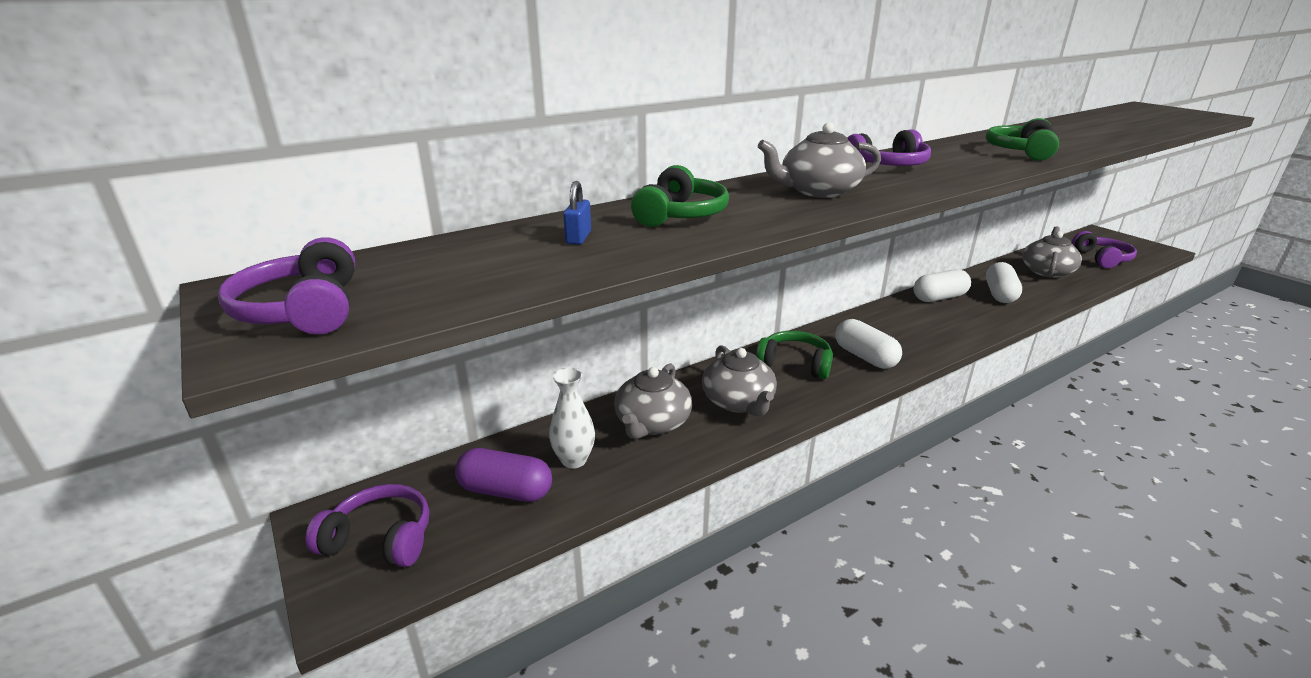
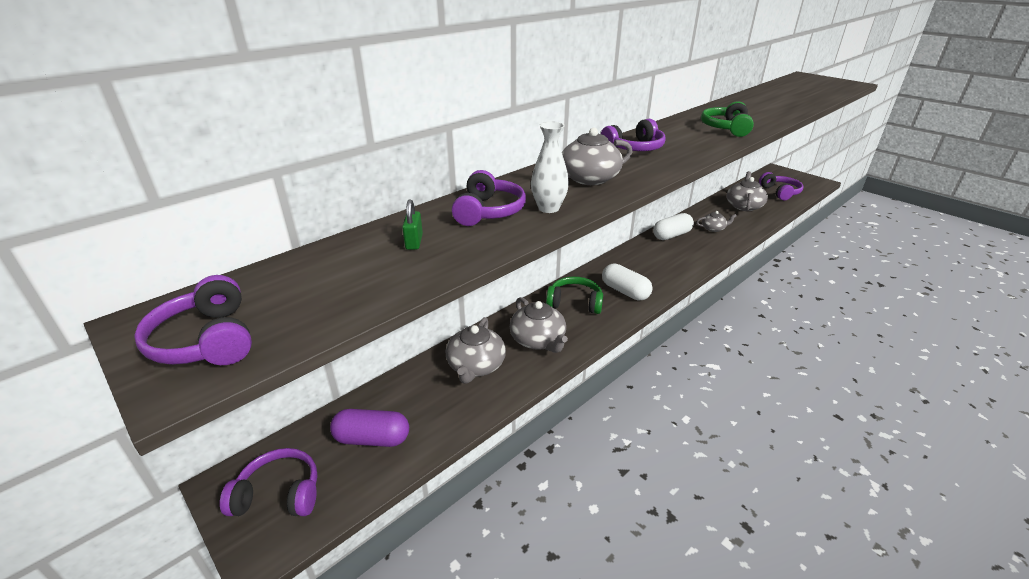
camera: 10 degrees left, 5 degrees up
white vase [549,368,595,469] -> white vase moved to [531,121,569,213]
blue padlock [563,181,591,245] -> green padlock [402,199,423,250]
green headphones [631,165,729,227] -> purple headphones [452,170,526,226]
white capsule [986,262,1022,303] -> grey teapot [696,211,737,232]

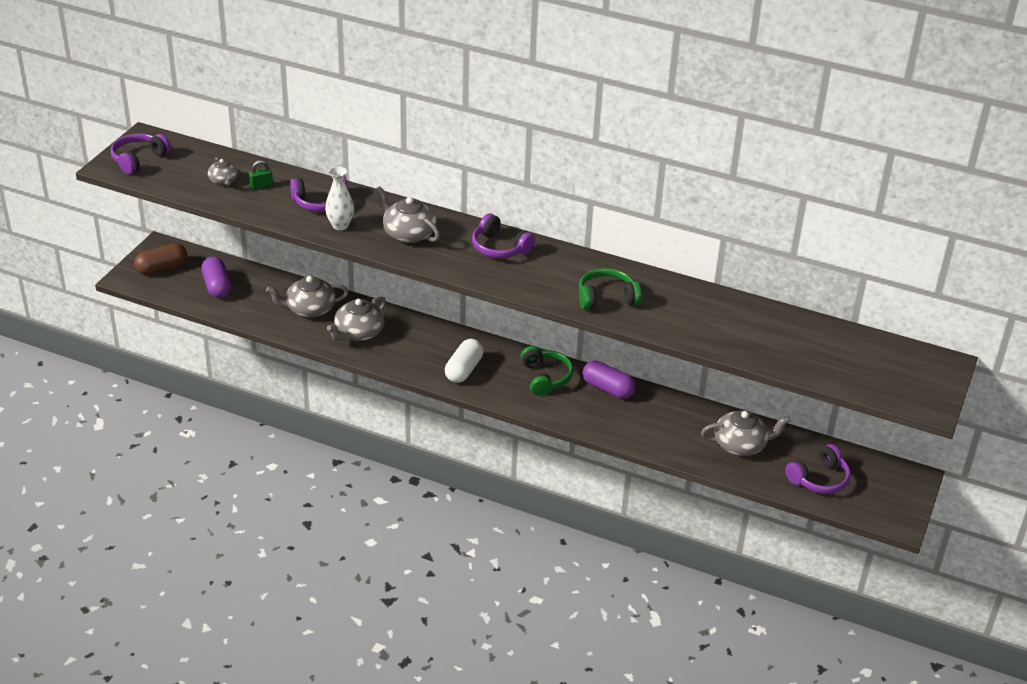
camera: 65 degrees right, 5 degrees up
purple headphones [220,448,318,516] -> brown capsule [134,243,187,275]
green headphones [546,276,603,314] -> green headphones moved to [520,346,573,396]
white capsule [653,213,694,240] -> purple capsule [582,361,636,399]
grey teapot [696,211,737,232] -> grey teapot moved to [208,157,238,186]

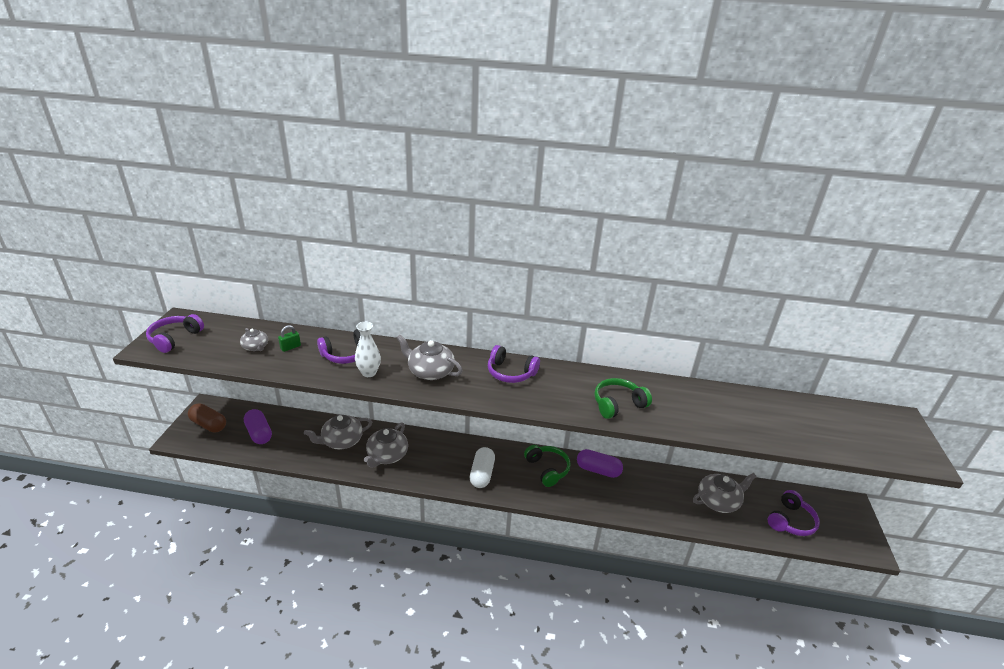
camera: 15 degrees left, 5 degrees down
brown capsule [134,243,187,275] -> brown capsule turned 75 degrees clockwise [188,403,226,433]

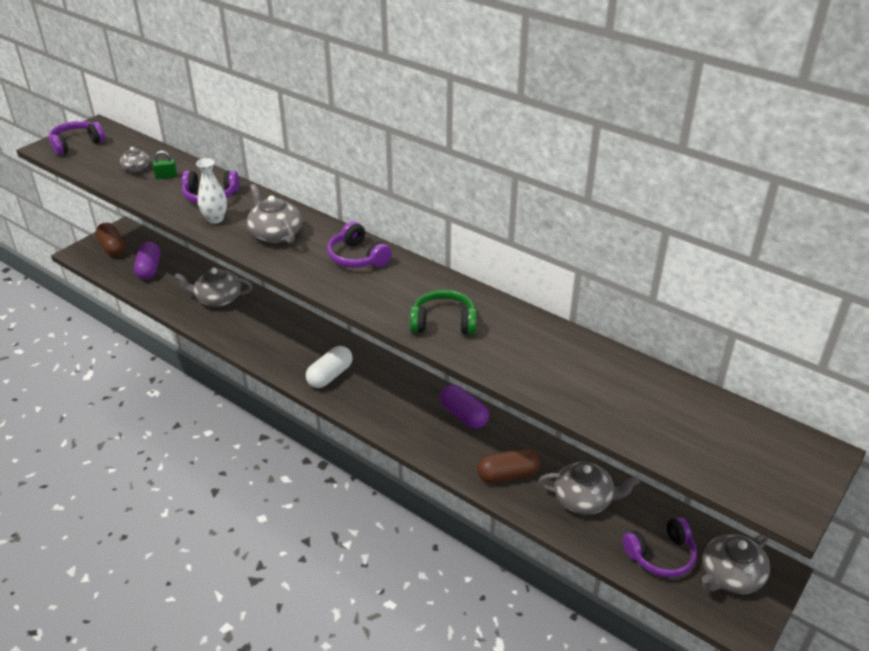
camera: 30 degrees right, 5 degrees up
grey teapot [364,423,408,468] -> grey teapot moved to [702,534,770,594]
green headphones [524,445,571,487] -> none
none -> brown capsule [477,448,540,483]

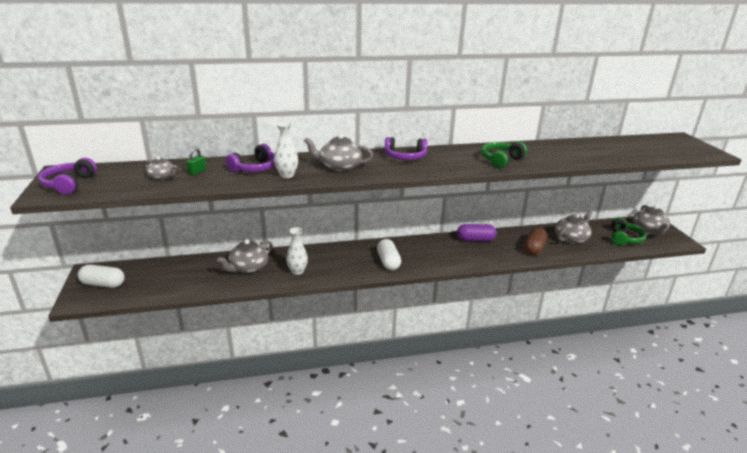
camera: 50 degrees left, 10 degrees down
brown capsule [96,223,126,256] -> white capsule [77,265,125,288]
purple capsule [134,242,160,279] -> none
purple headphones [622,517,697,577] -> green headphones [611,217,647,246]
none -> white vase [286,227,308,275]

